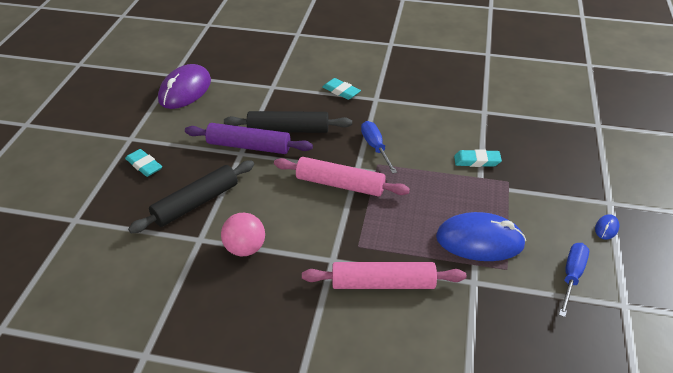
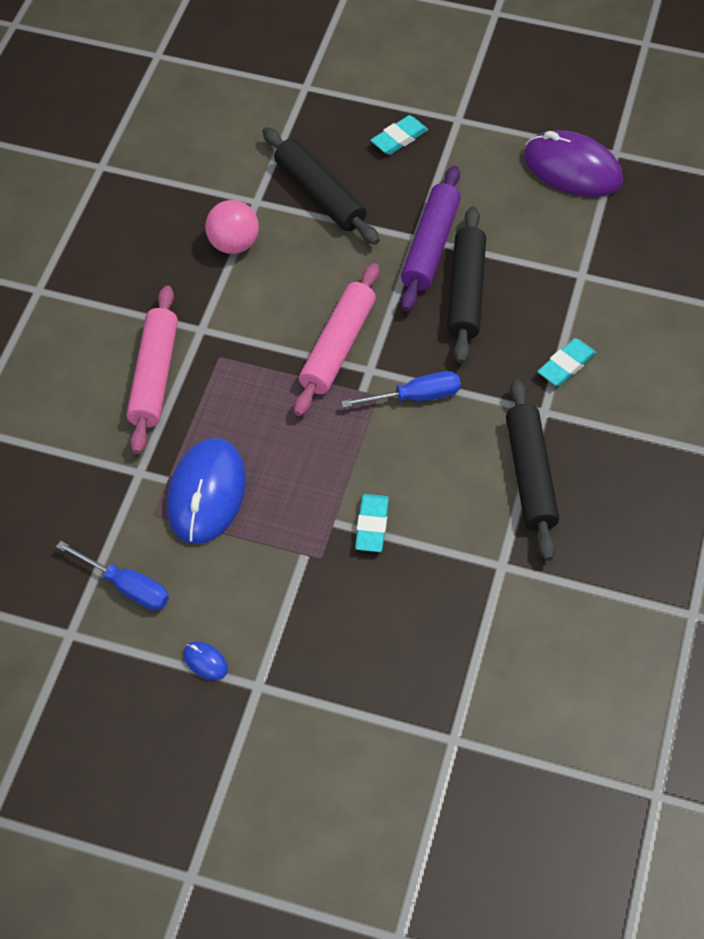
camera: 95 degrees right, 15 degrees up
none -> black rolling pin [506,379,559,561]

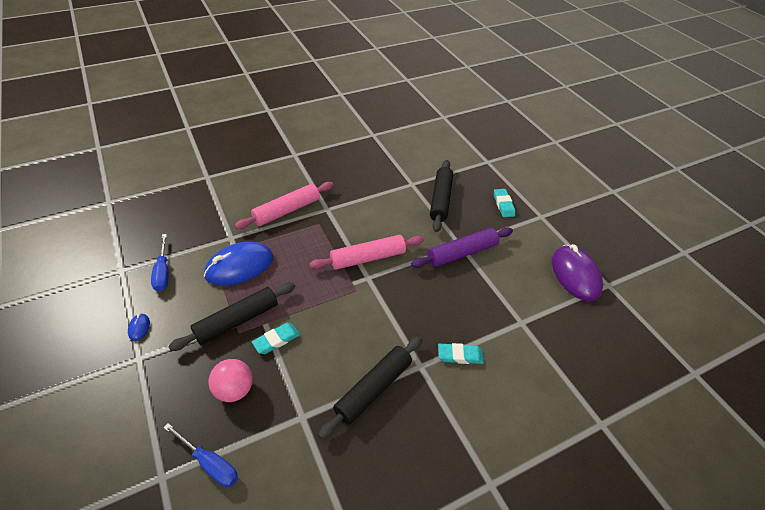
camera: 45 degrees right, 10 degrees down
pink ball [205,200,259,254] -> pink ball moved to [209,359,253,402]
blue screwdriver [341,371,461,408] -> blue screwdriver moved to [163,423,238,487]
turquoise eraser [370,115,428,155] -> turquoise eraser turned 75 degrees clockwise [494,189,515,217]
black rolling pin [447,206,486,364] -> black rolling pin moved to [168,283,296,351]

